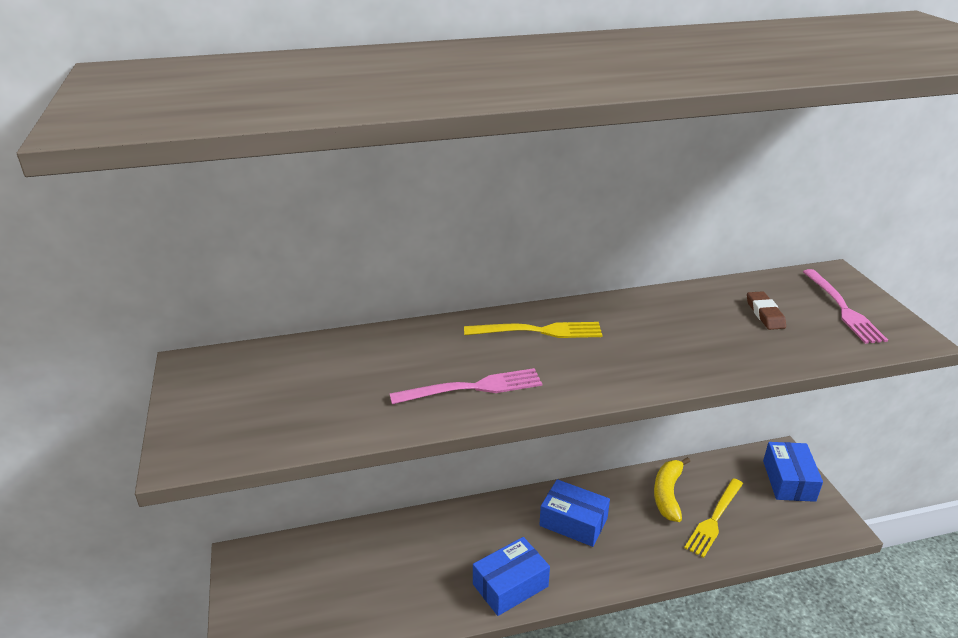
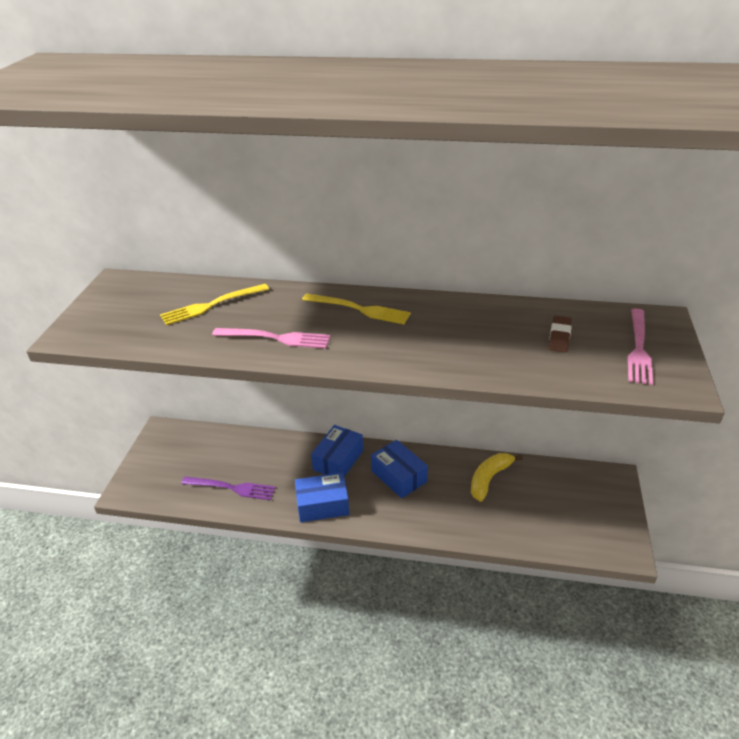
camera: 25 degrees right, 5 degrees up
yellow fork [684,478,743,558] -> yellow fork moved to [160,284,269,325]
blue box [763,442,823,502] -> blue box moved to [311,425,363,477]
none -> purple fork [181,477,276,500]

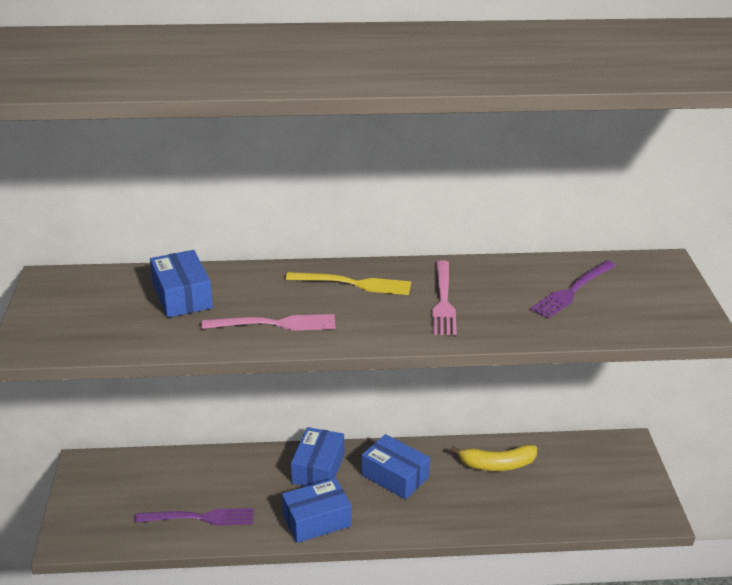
camera: 15 degrees left, 5 degrees down
yellow fork [160,284,269,325] -> blue box [150,250,213,318]
yellow banana [471,453,523,502] -> yellow banana turned 120 degrees counterclockwise [450,444,537,471]
brown eraser [549,316,572,353] -> purple fork [530,260,616,319]
pink fork [628,308,653,385] -> pink fork moved to [433,260,457,336]

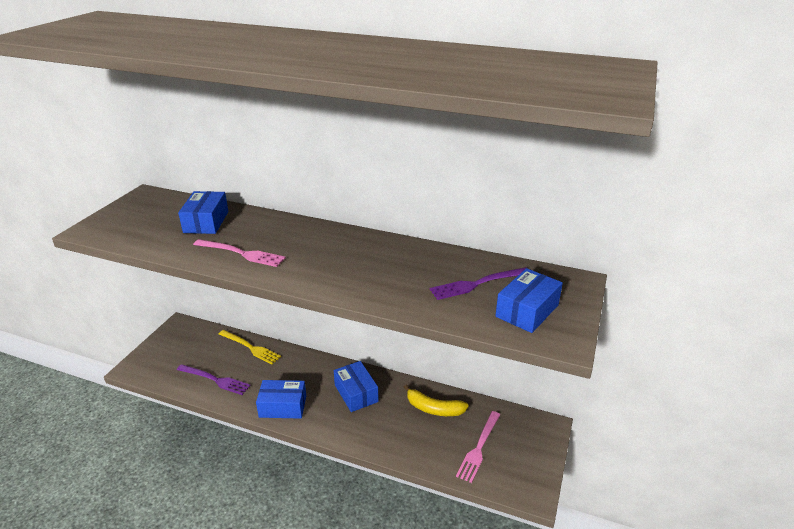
camera: 25 degrees right, 0 degrees up
yellow fork [286,272,411,295] -> yellow fork moved to [219,330,281,365]
blue box [291,427,344,486] -> blue box moved to [496,268,563,333]
pink fork [433,260,457,336] -> pink fork moved to [456,411,500,483]

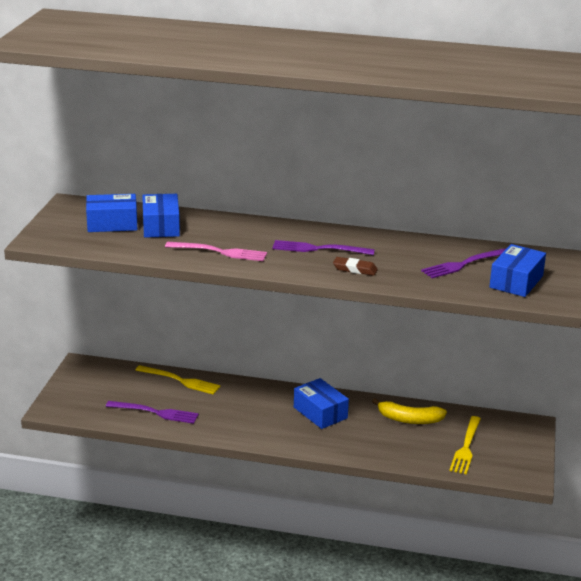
camera: 10 degrees left, 5 degrees down
blue box [256,380,306,419] -> blue box moved to [86,194,137,232]
pink fork [456,411,500,483] -> yellow fork [450,416,481,475]
none -> purple fork [272,240,375,255]
none -> brown eraser [333,257,378,276]

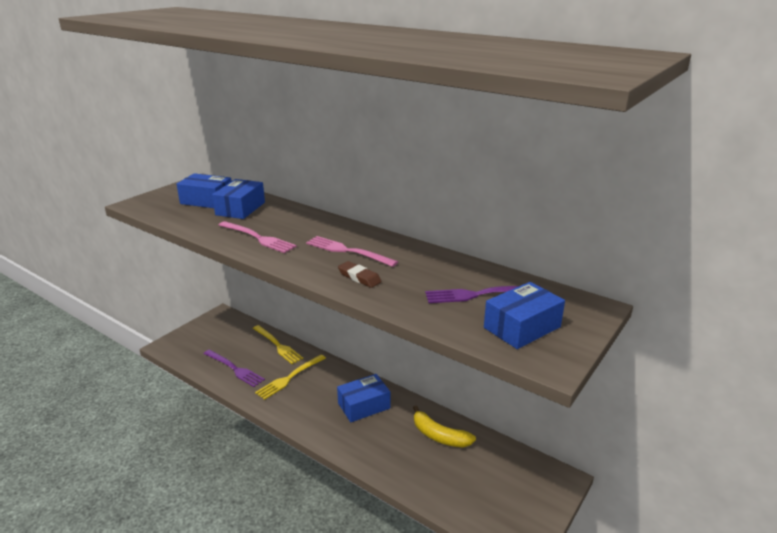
camera: 25 degrees right, 0 degrees up
purple fork [272,240,375,255] -> pink fork [306,236,398,267]
blue box [294,378,349,429] -> blue box turned 75 degrees clockwise [337,374,390,422]
yellow fork [450,416,481,475] -> yellow fork moved to [255,355,326,400]

